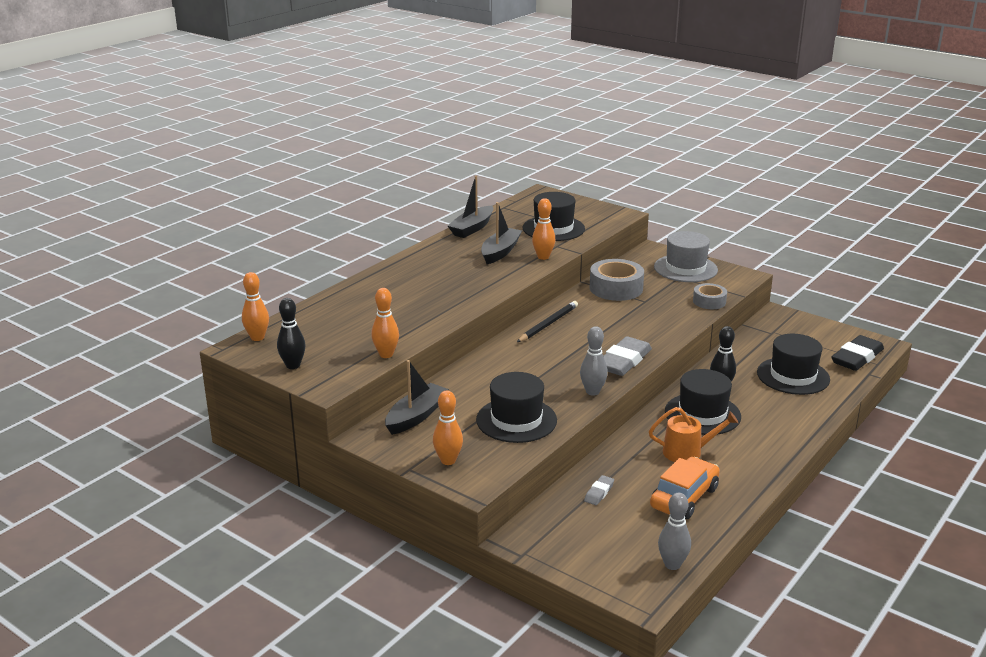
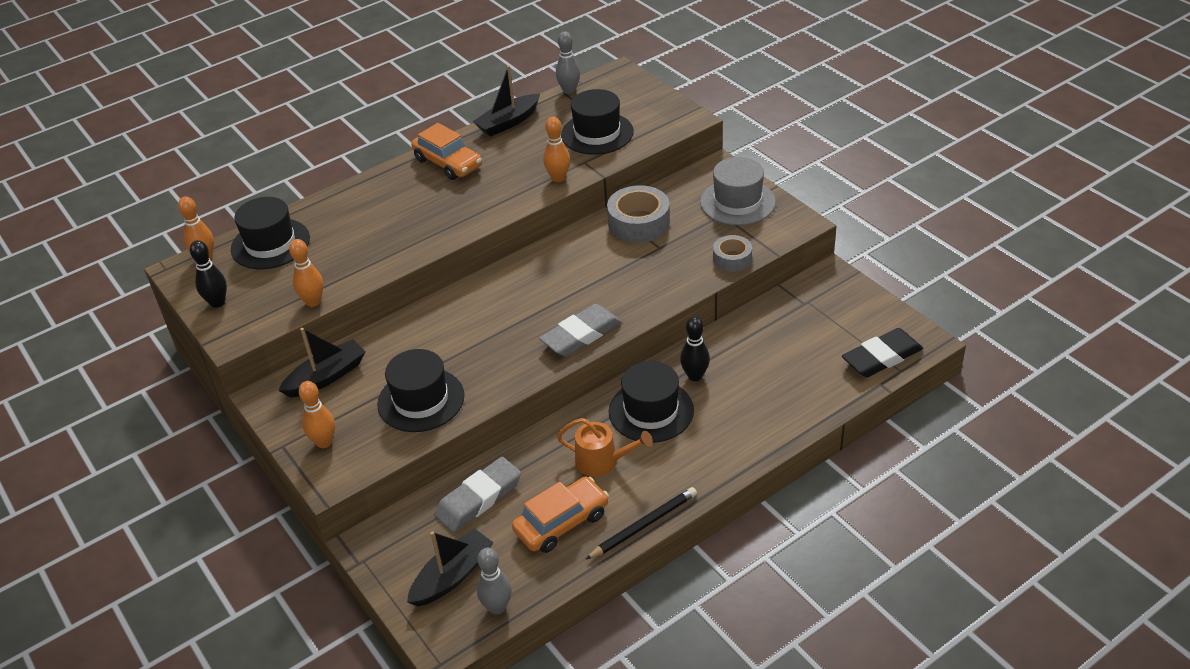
camera: 20 degrees right, 15 degrees up
black boat [481,202,522,264] -> black boat moved to [407,529,494,607]
black pencil [517,301,578,342] -> black pencil moved to [585,487,697,560]
grey bowling pin [580,326,608,396] -> grey bowling pin moved to [556,32,580,94]
grey eraser [584,475,614,505] -> grey eraser [434,457,521,532], size x2.07
black hat [757,334,830,395] -> black hat moved to [231,197,310,269]
none -> orange car [411,123,482,180]

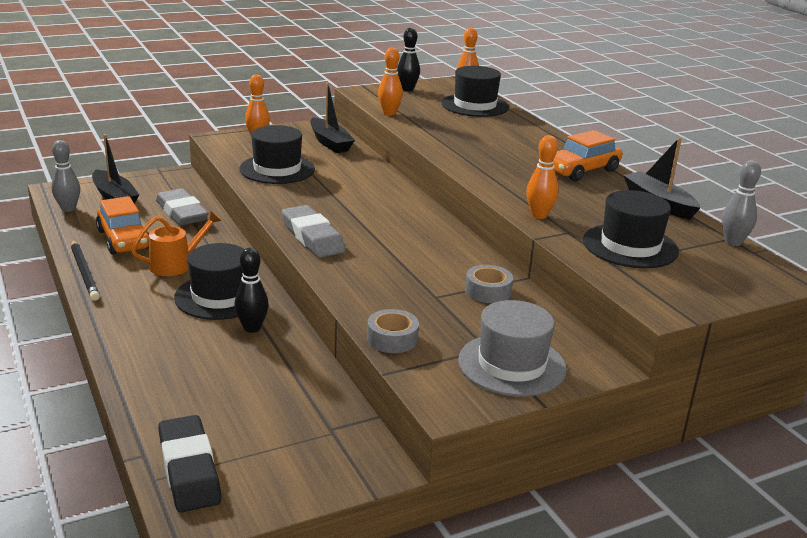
camera: 95 degrees right, 15 degrees down
orange watering can [557,418,653,477] -> orange watering can turned 150 degrees counterclockwise [131,211,221,276]
grey tape [607,185,670,243] -> grey tape [465,265,513,303], size x0.60

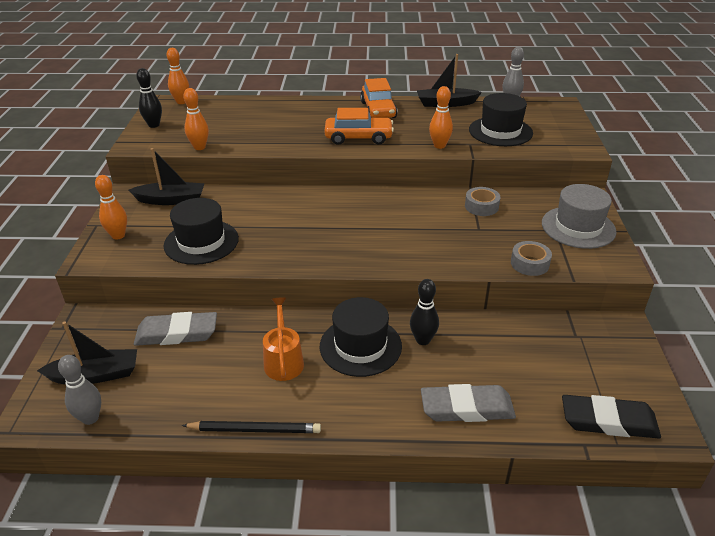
camera: 60 degrees left, 10 degrees up
orange car [96,196,149,255] -> orange car moved to [325,108,394,145]
grey eraser [282,205,346,258] -> grey eraser moved to [421,384,516,422]
black hat [441,66,509,117] -> none

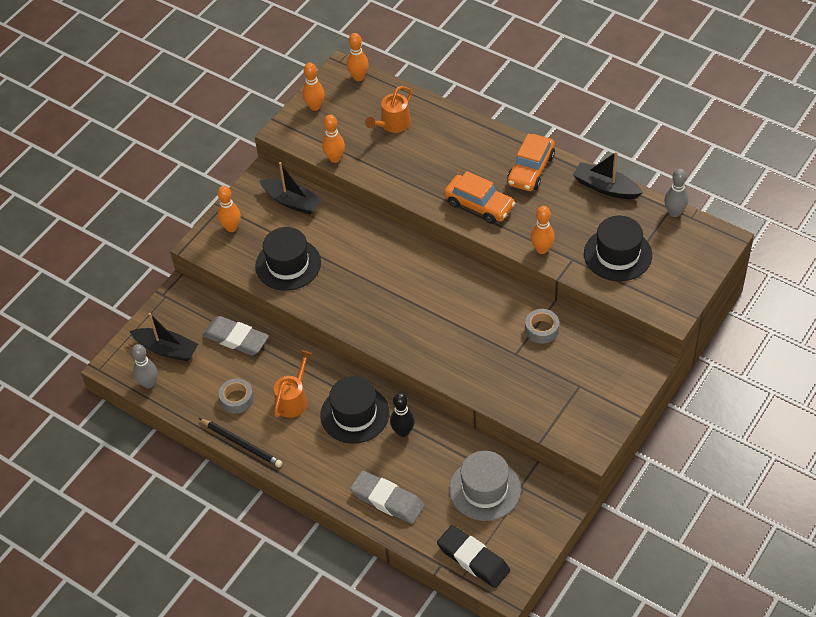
camera: 35 degrees right, 15 degrees up
black bowling pin [136,68,162,128] -> orange bowling pin [302,63,325,111]
grey tape [511,241,552,276] -> grey tape moved to [219,378,254,414]
grey hat [542,184,617,249] -> grey hat moved to [449,451,521,521]
none -> orange watering can [365,86,412,133]

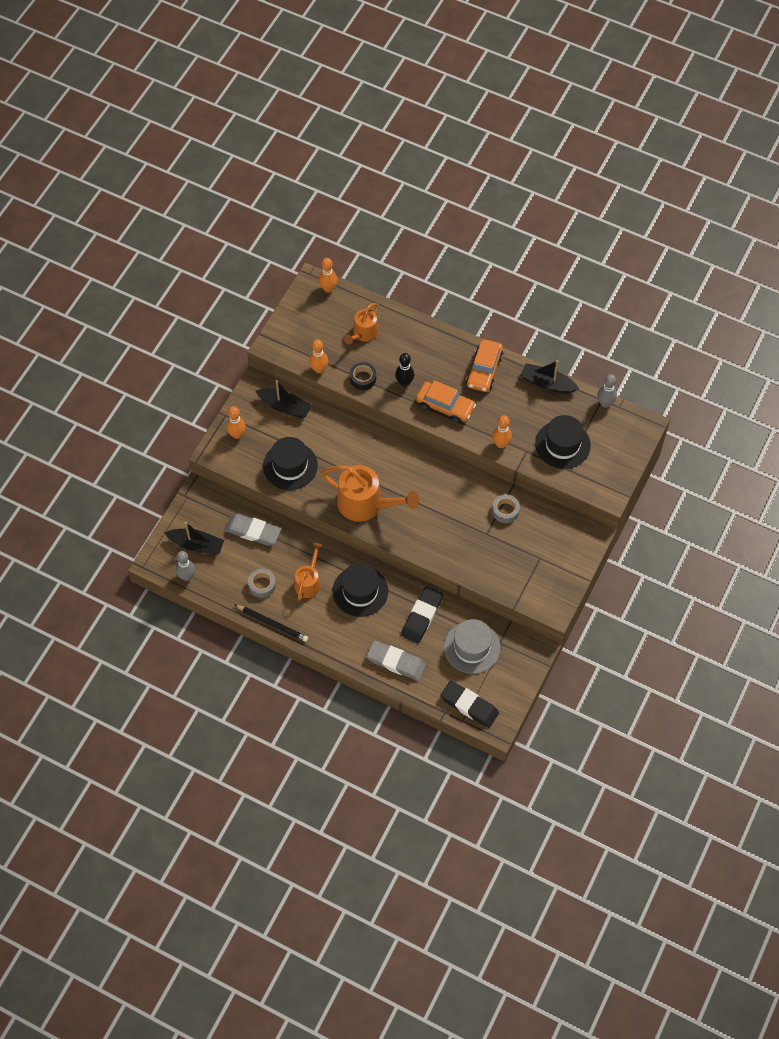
camera: 10 degrees left, 10 degrees up
orange bowling pin [302,63,325,111] -> none
black bowling pin [390,393,415,437] -> black bowling pin moved to [395,353,414,387]
none -> orange watering can [321,465,419,522]
none -> black tape [350,362,376,390]
none -> black eraser [401,586,443,643]

